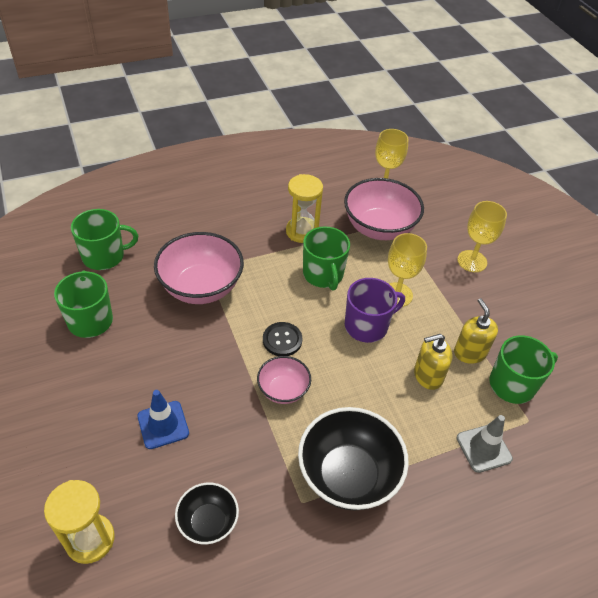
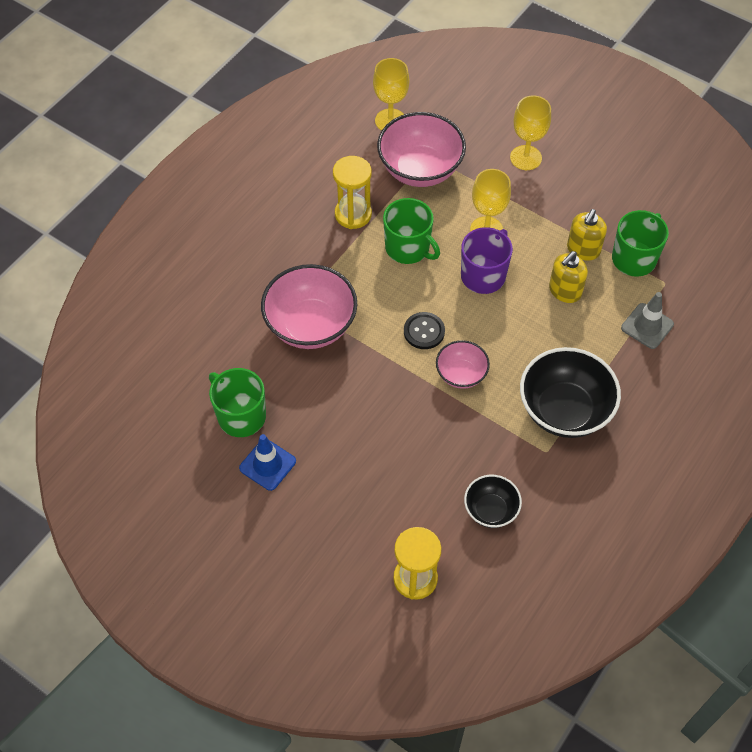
camera: 30 degrees left, 10 degrees up
green mug [71,209,138,270] -> none
blue traffic cone [137,390,189,449] -> blue traffic cone moved to [239,434,296,491]
yellow soap dispenser [454,298,498,364] -> yellow soap dispenser turned 105 degrees counterclockwise [567,209,607,261]

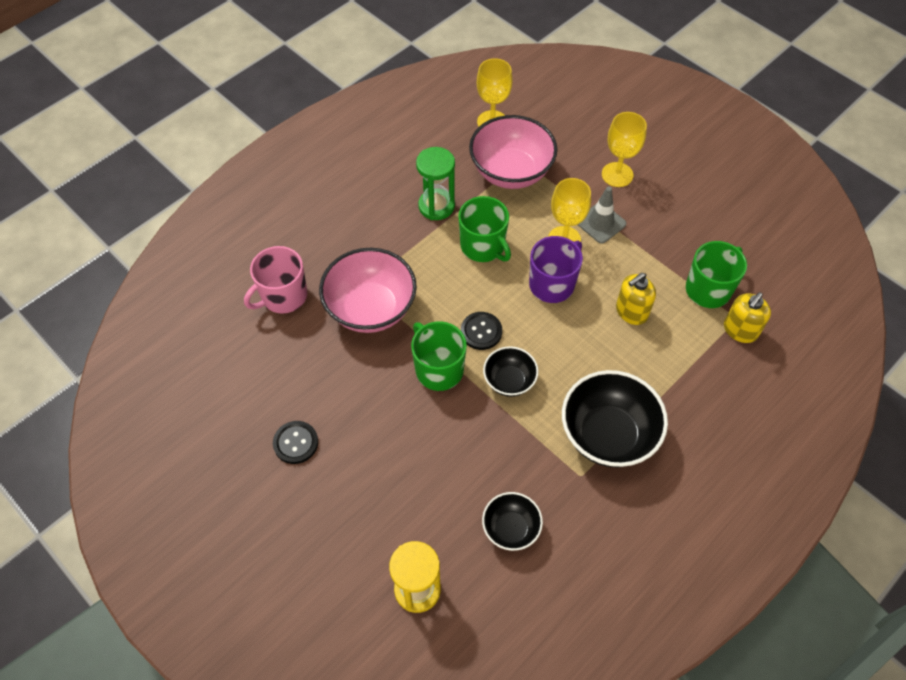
camera: 10 degrees right, 0 degrees up
green mug [209,368,266,437] -> green mug moved to [411,321,467,391]
blue traffic cone [239,434,296,491] -> black button [273,421,318,464]
yellow hourglass [333,156,372,229] -> green hourglass [416,147,455,220]
pink bowl [436,340,490,389] -> black bowl [483,346,539,397]
yellow soap dispenser [567,209,607,261] -> yellow soap dispenser moved to [724,292,771,343]
grey traffic cone [621,292,674,349] -> grey traffic cone moved to [578,186,626,244]
none -> pink mug [244,246,307,314]

